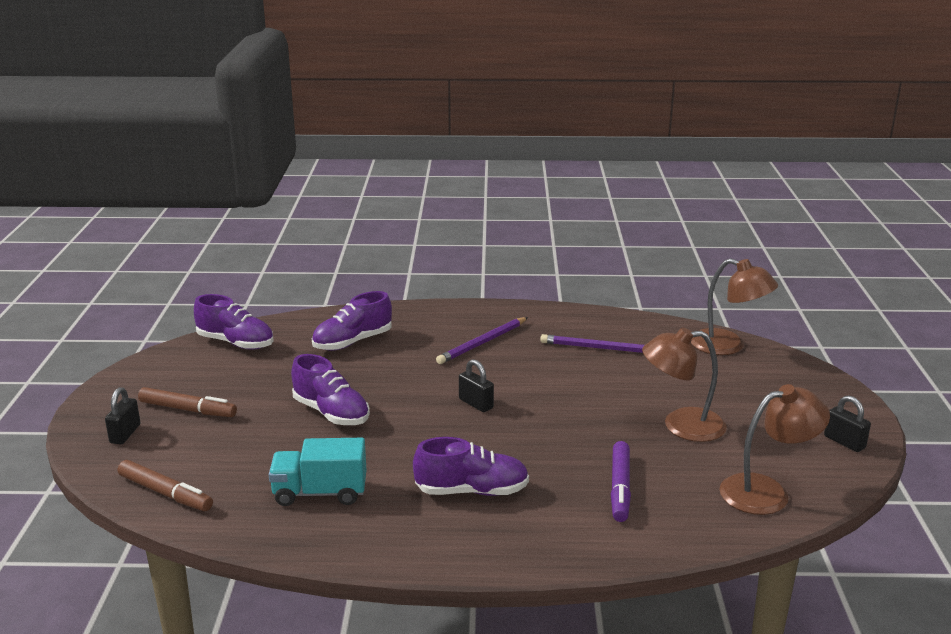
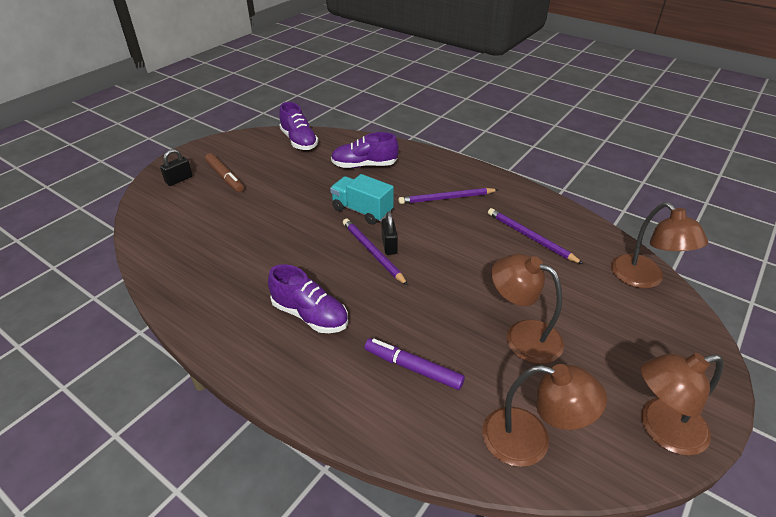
camera: 35 degrees right, 15 degrees up
brown marker [118,460,213,511] -> none
turquoise truck [269,438,366,506] -> turquoise truck moved to [330,174,394,225]
purple shoe [291,354,370,425] -> none
purple marker [611,441,631,522] -> purple marker turned 75 degrees clockwise [364,338,465,390]
black padlock [824,395,871,452] -> brown lamp [641,353,724,456]
none -> purple pencil [343,218,408,285]

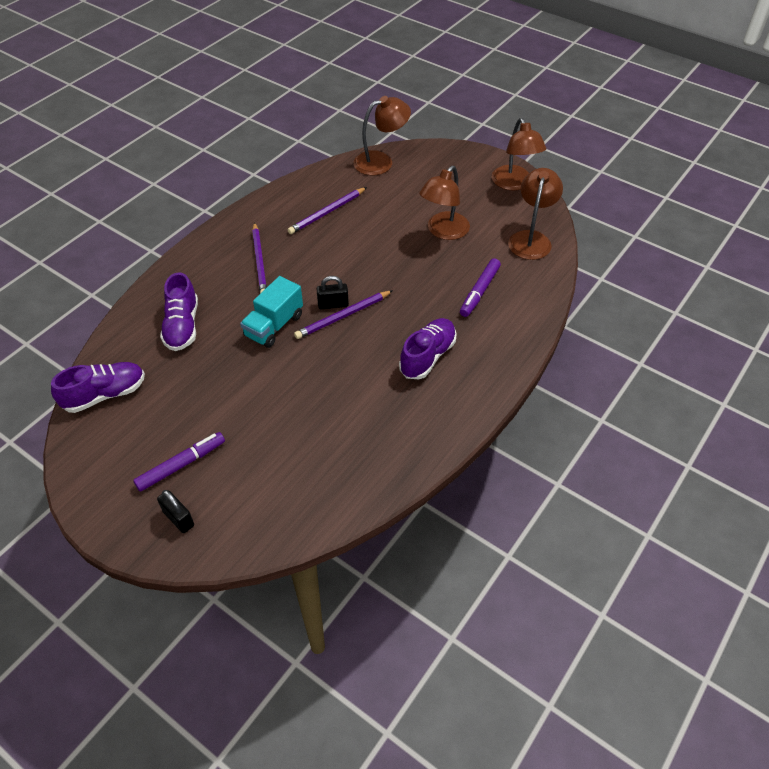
camera: 90 degrees left, 10 degrees up
brown marker [205,153,244,192] -> purple marker [133,432,225,492]

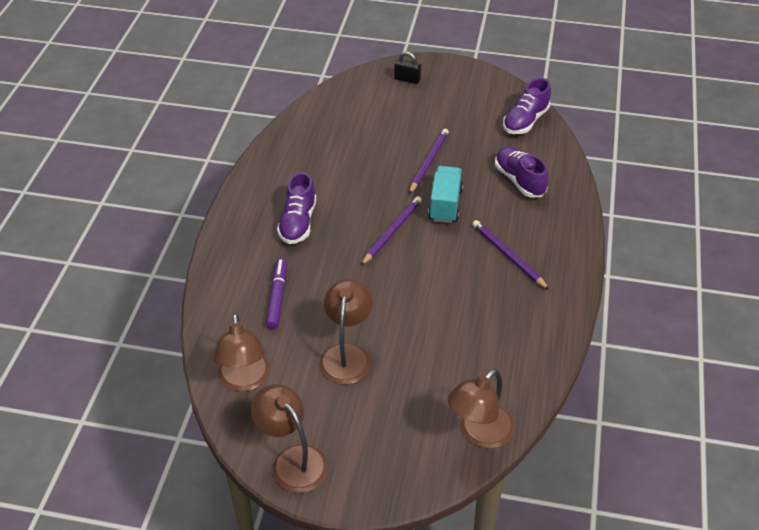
camera: 155 degrees right, 5 degrees down
purple marker [133,432,225,492] -> none
purple pencil [288,187,367,234] -> purple pencil moved to [409,129,449,194]
black padlock [317,276,349,309] -> none

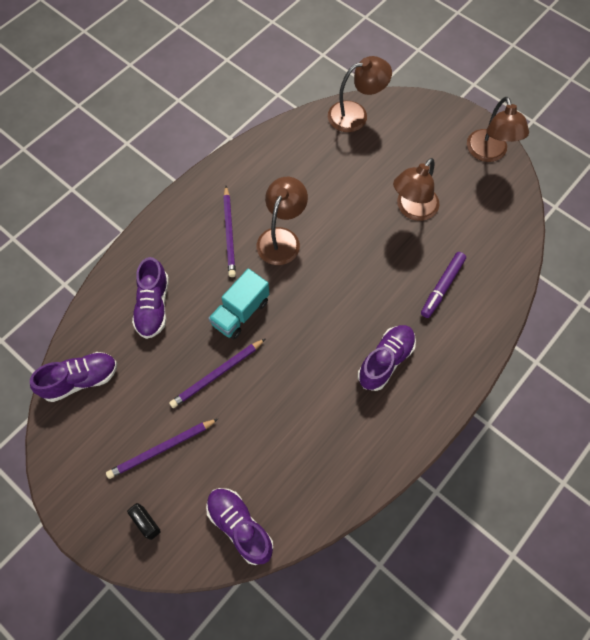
camera: 150 degrees left, 20 degrees up
brown lamp [213,313,270,391] -> brown lamp moved to [257,177,308,265]
purple pencil [361,196,422,265] -> purple pencil moved to [106,419,218,479]
none -> purple shoe [206,488,273,565]

